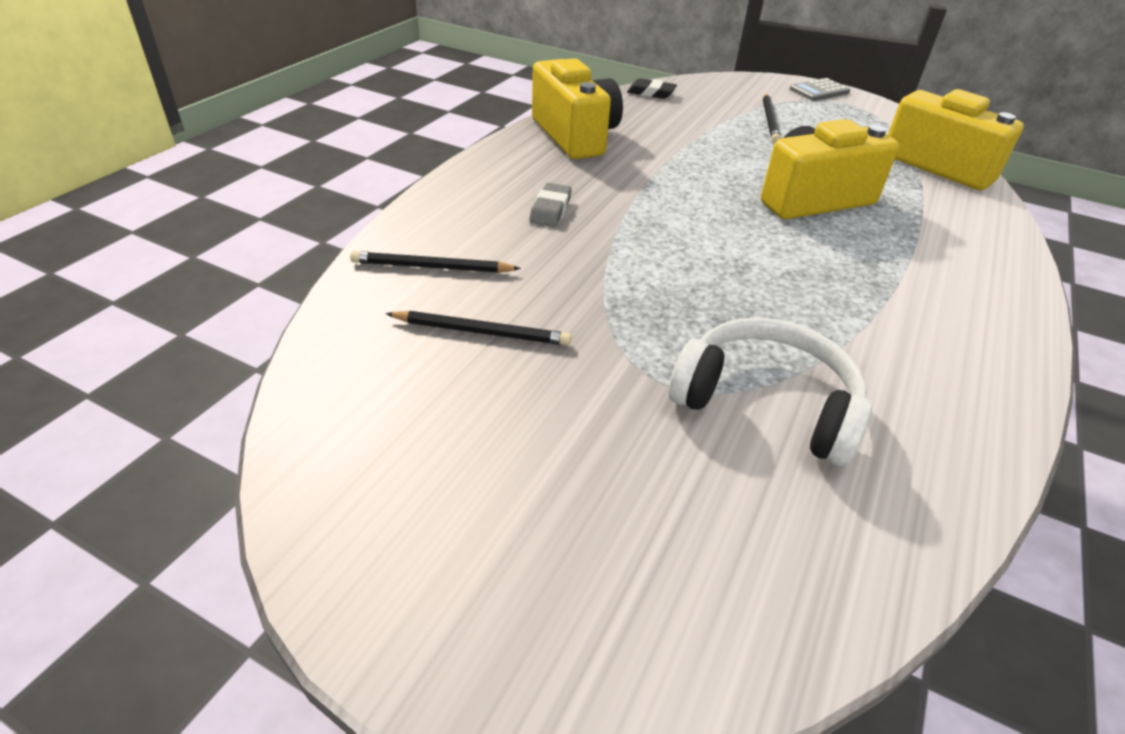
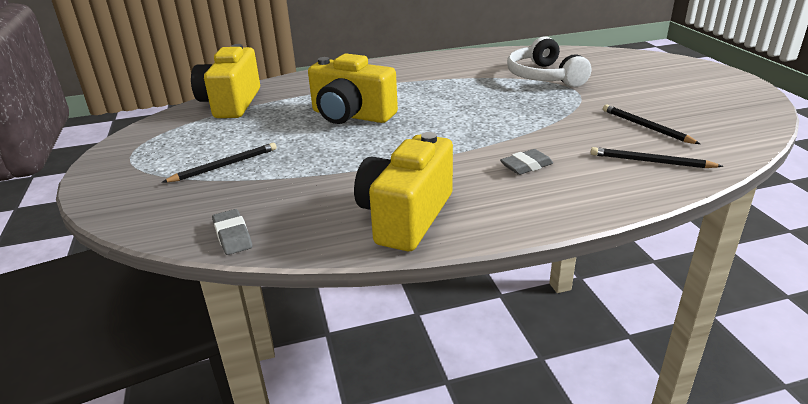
camera: 130 degrees left, 10 degrees down
black pencil [350,251,521,273] -> black pencil turned 150 degrees clockwise [591,147,723,168]
black eraser [627,78,677,99] -> grey eraser [212,209,252,255]
grey calculator [790,78,850,101] -> none

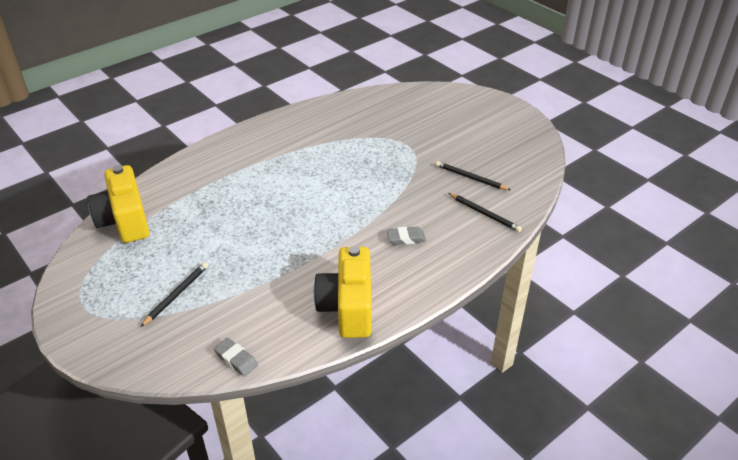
camera: 25 degrees left, 10 degrees up
yellow camera [308,54,398,124] -> none
grey eraser [500,149,553,175] -> grey eraser turned 45 degrees clockwise [387,227,426,245]
white headphones [507,36,591,87] -> none
black pencil [591,147,723,168] -> black pencil turned 135 degrees counterclockwise [448,193,522,232]

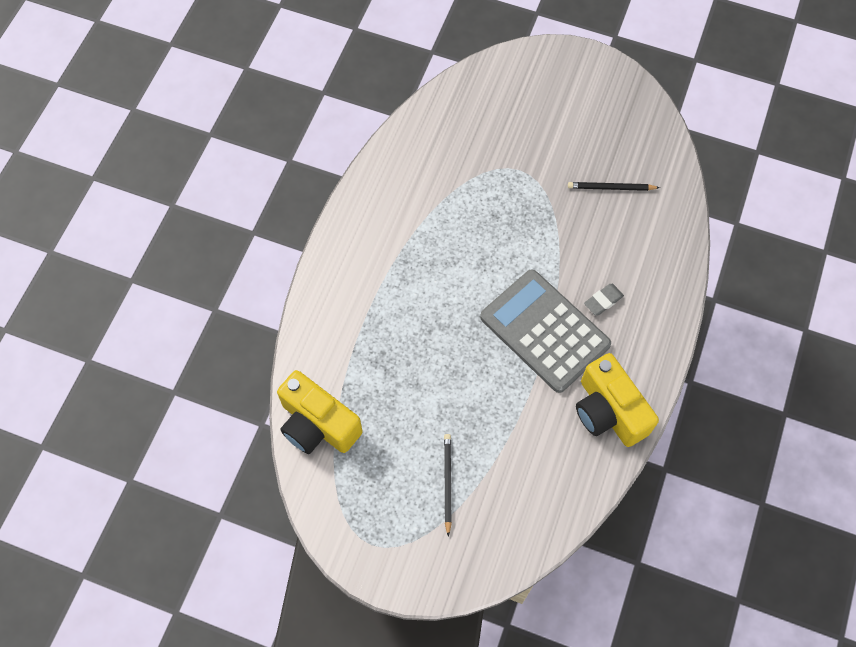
camera: 30 degrees left, 25 degrees up
grey eraser [214,338,258,377] -> none
black pencil [448,193,522,232] -> none
none -> grey calculator [480,269,611,393]

